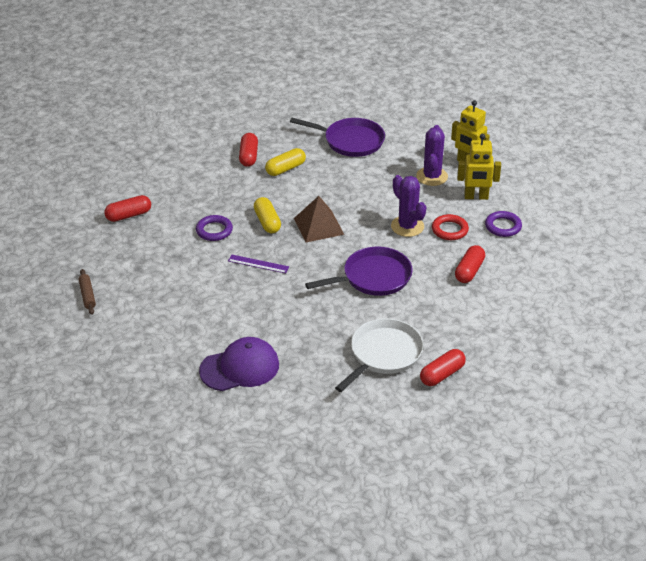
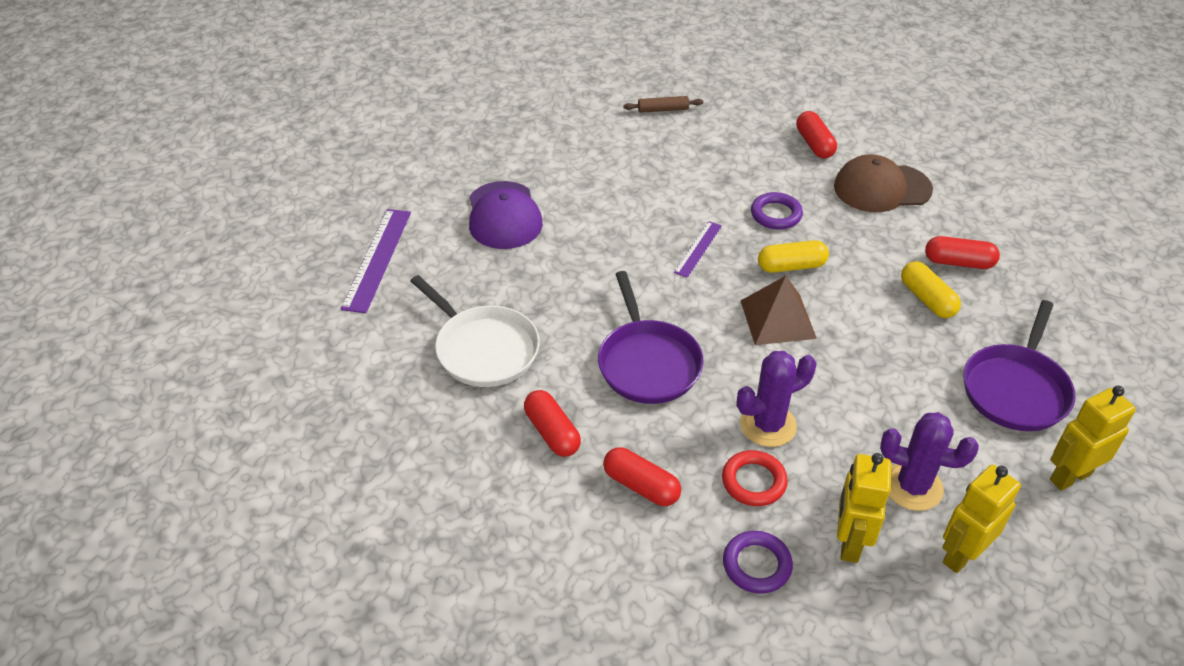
camera: 100 degrees right, 5 degrees up
red capsule [420,349,466,386] -> red capsule moved to [524,390,581,457]
none -> purple ruler [340,209,411,313]
none -> brown cap [834,155,933,212]
none -> yellow robot [1050,386,1136,491]

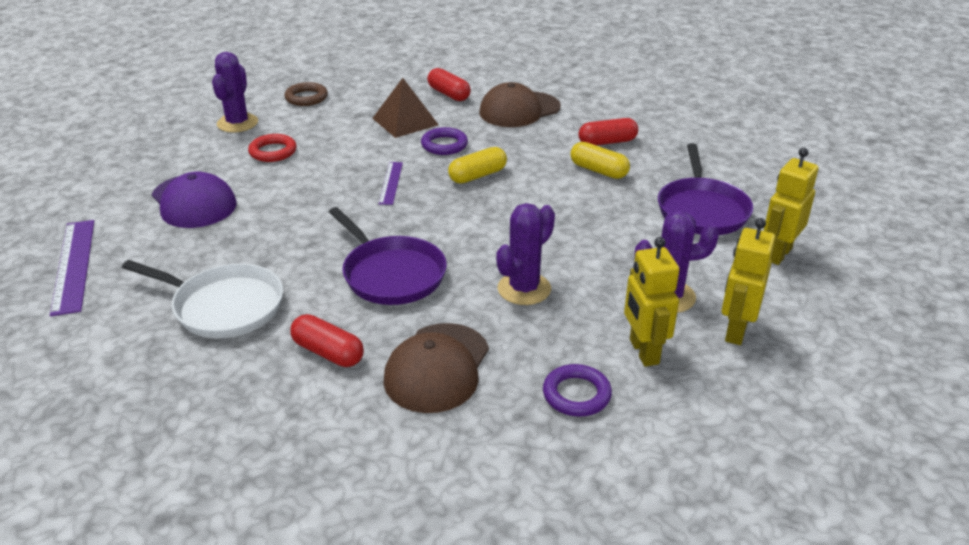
camera: 25 degrees left, 10 degrees down
red capsule [603,447,681,506] -> brown cap [383,323,489,413]
brown rolling pin [623,96,703,113] -> brown ring [284,82,328,106]
red ring [722,450,788,506] -> red ring moved to [248,134,297,162]
brown pyramid [740,276,817,345] -> brown pyramid moved to [372,78,439,138]
none -> purple cactus [212,52,258,132]

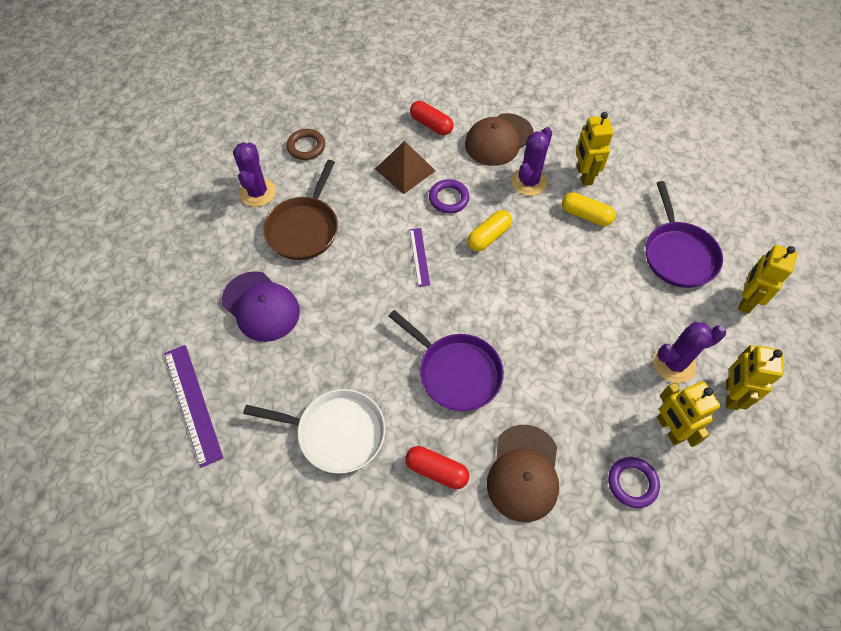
camera: 10 degrees left, 25 degrees up
red ring [248,134,297,162] -> brown pan [263,160,338,260]
purple cactus [496,203,555,305] -> purple cactus moved to [511,127,552,196]
red capsule [578,118,638,145] -> yellow robot [576,112,614,186]

